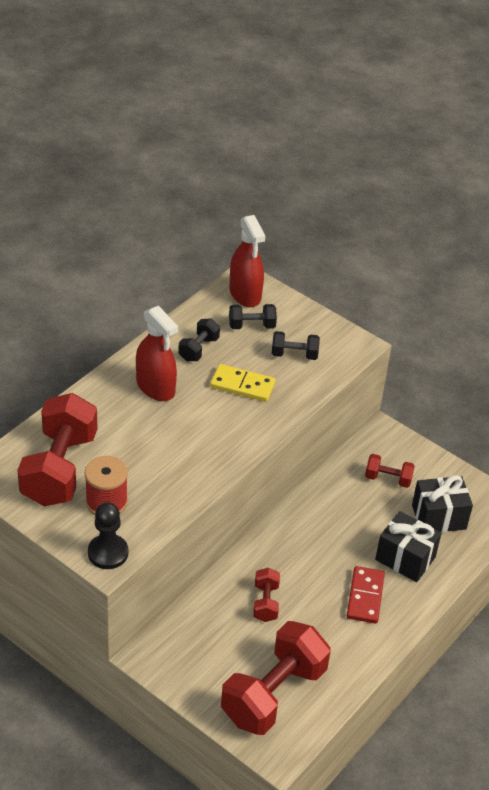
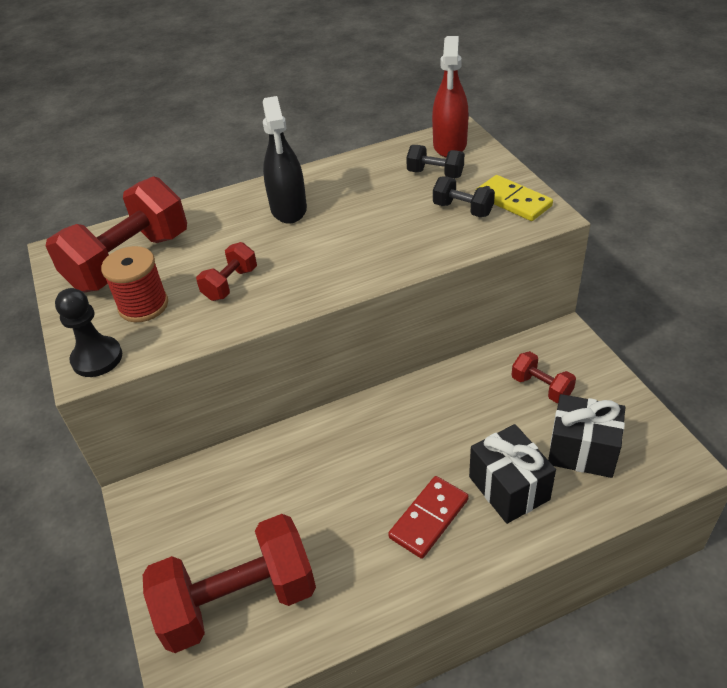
camera: 35 degrees right, 0 degrees up
red spray bottle [136,306,178,401] -> black spray bottle [263,96,307,224]
black dumbbell [178,318,220,361] -> none
yellow domino [210,364,276,402] -> yellow domino moved to [475,175,553,221]
red dumbbell [253,568,280,622] -> red dumbbell moved to [196,242,257,301]

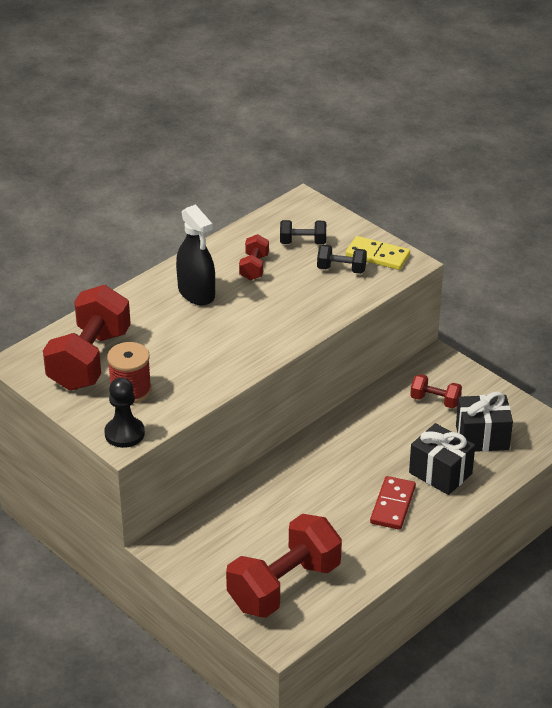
camera: 25 degrees left, 5 degrees down
red dumbbell [196,242,257,301] -> red dumbbell moved to [239,234,269,280]
red spray bottle [432,36,469,157] -> none

